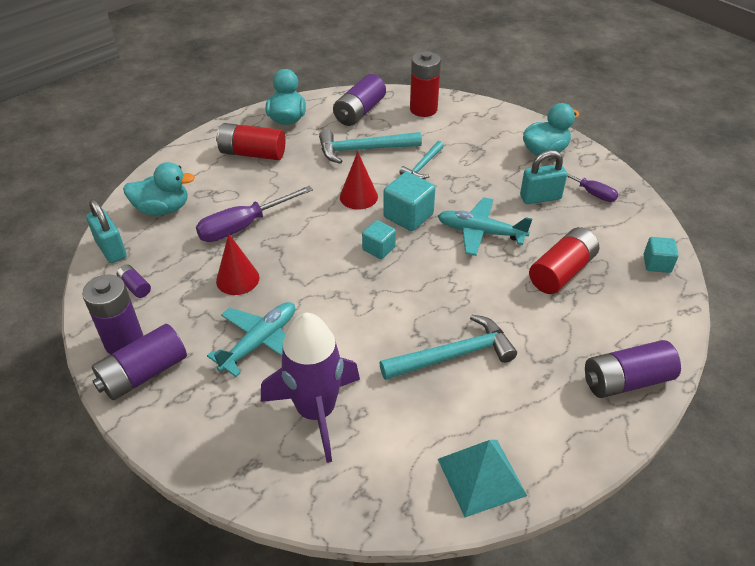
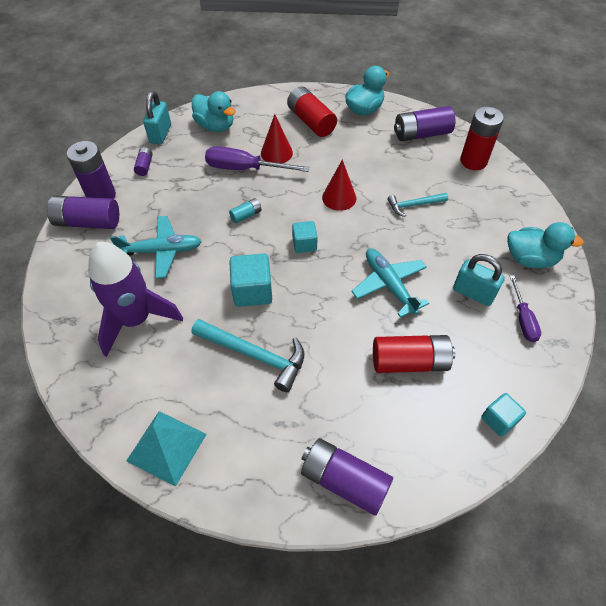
camera: 45 degrees right, 10 degrees up
red cone [216,234,259,295] -> red cone moved to [261,114,293,164]
turquoise hammer [319,130,422,164] -> none
turquoise cube [383,172,436,231] -> turquoise cube moved to [229,254,272,307]
none -> turquoise battery [229,198,262,223]

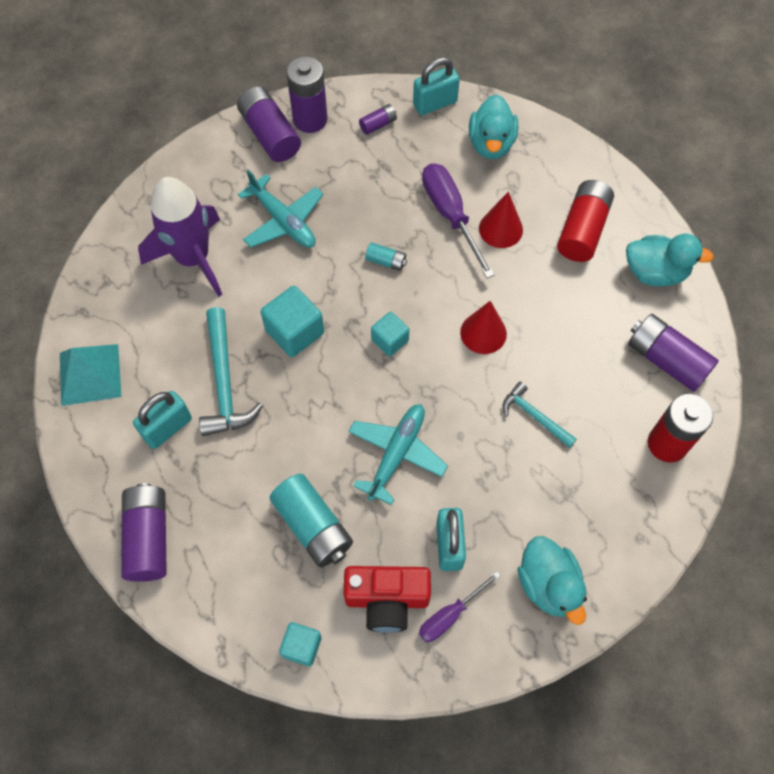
camera: 55 degrees right, 10 degrees up
red battery [373,335,455,373] -> turquoise battery [270,474,353,567]
none -> turquoise padlock [133,391,192,449]
none -> red camera [344,566,431,633]

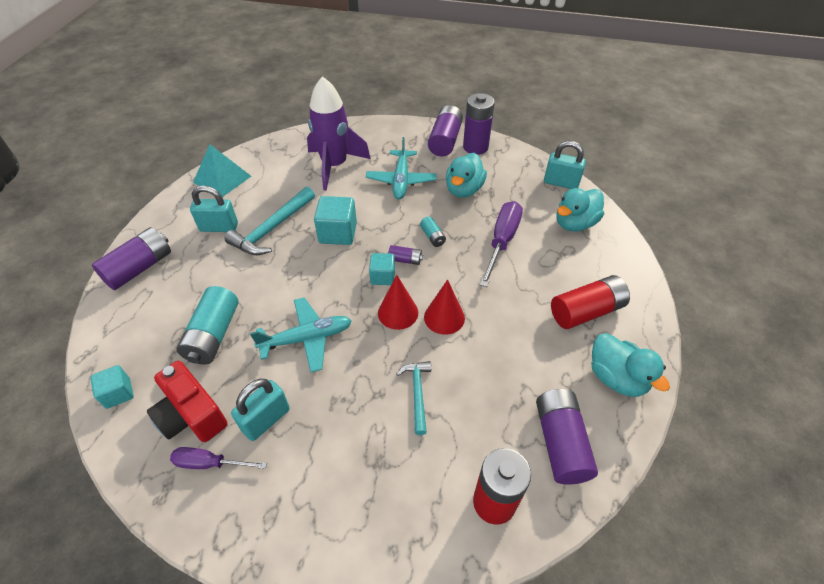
camera: 45 degrees right, 15 degrees down
purple battery [359,104,397,135] -> purple battery moved to [388,245,423,265]
red cone [479,191,523,248] -> red cone moved to [378,275,418,330]
turquoise duck [517,536,587,625] -> turquoise duck moved to [446,153,487,198]

